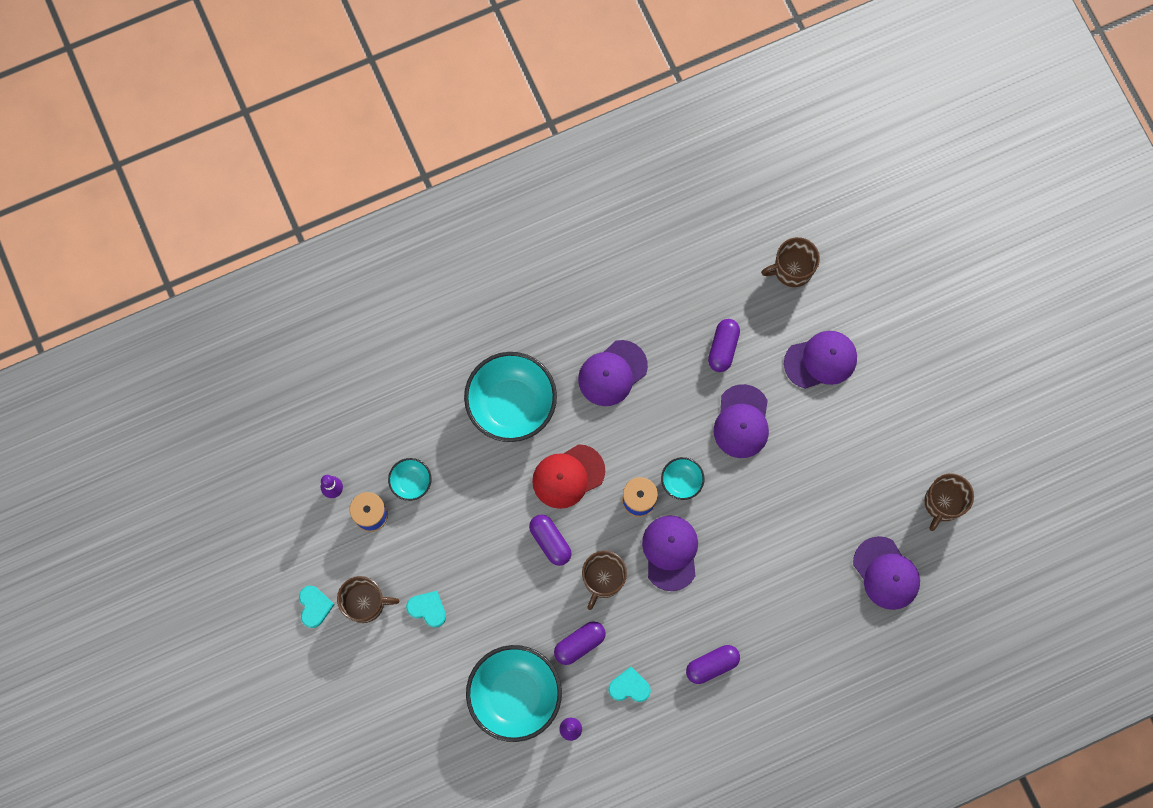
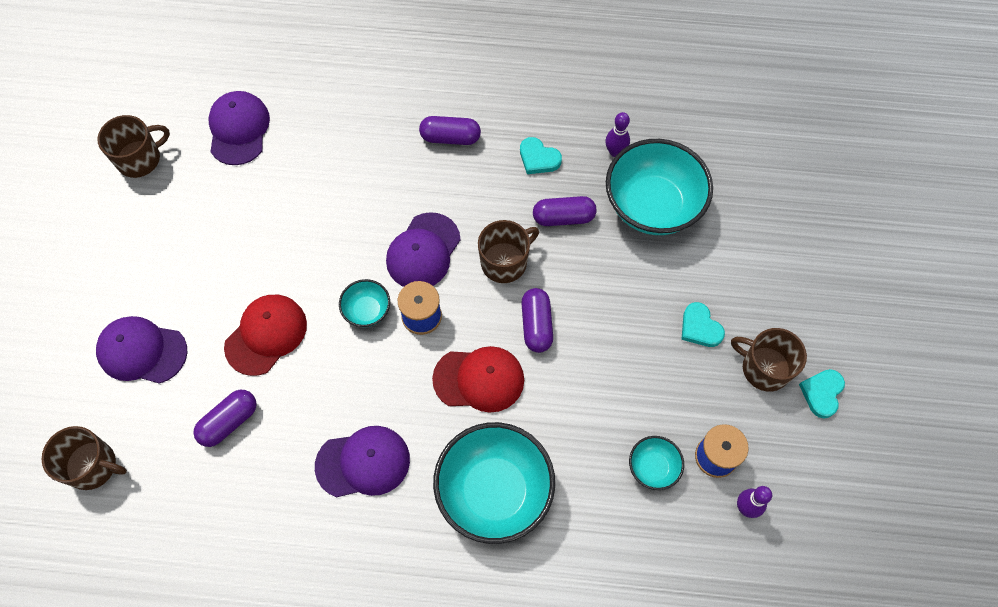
camera: 150 degrees left, 10 degrees down
purple cap [714,384,769,458] -> red cap [224,295,307,376]

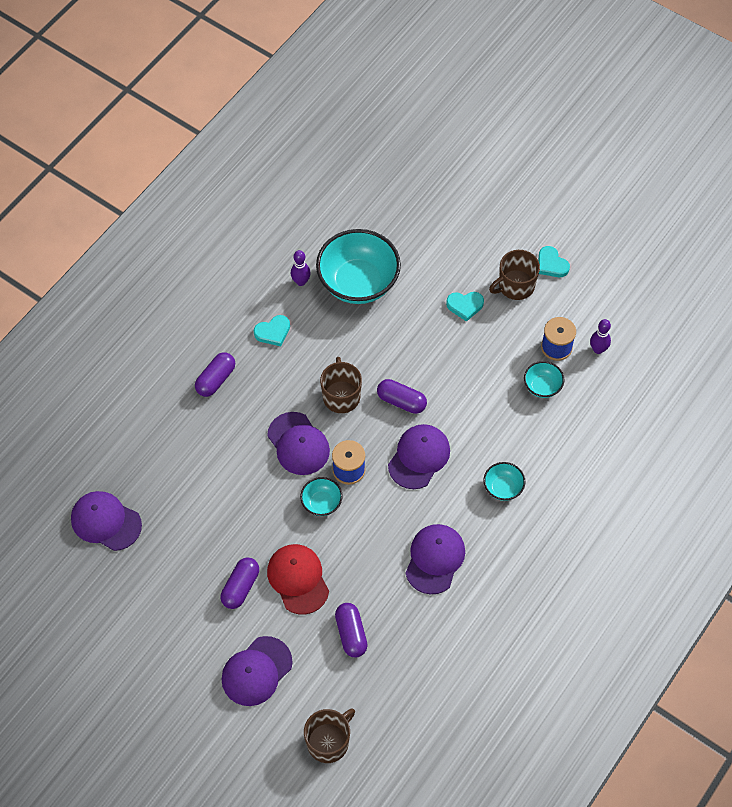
camera: 60 degrees left, 5 degrees down
brown mug [97,115,170,178] -> none
red cap [432,346,524,413] -> purple cap [388,424,450,489]
turquoise bowl [433,422,555,544] -> turquoise bowl [483,462,526,501], size x0.47
purple capsule [533,196,596,226] -> purple capsule moved to [221,557,259,609]

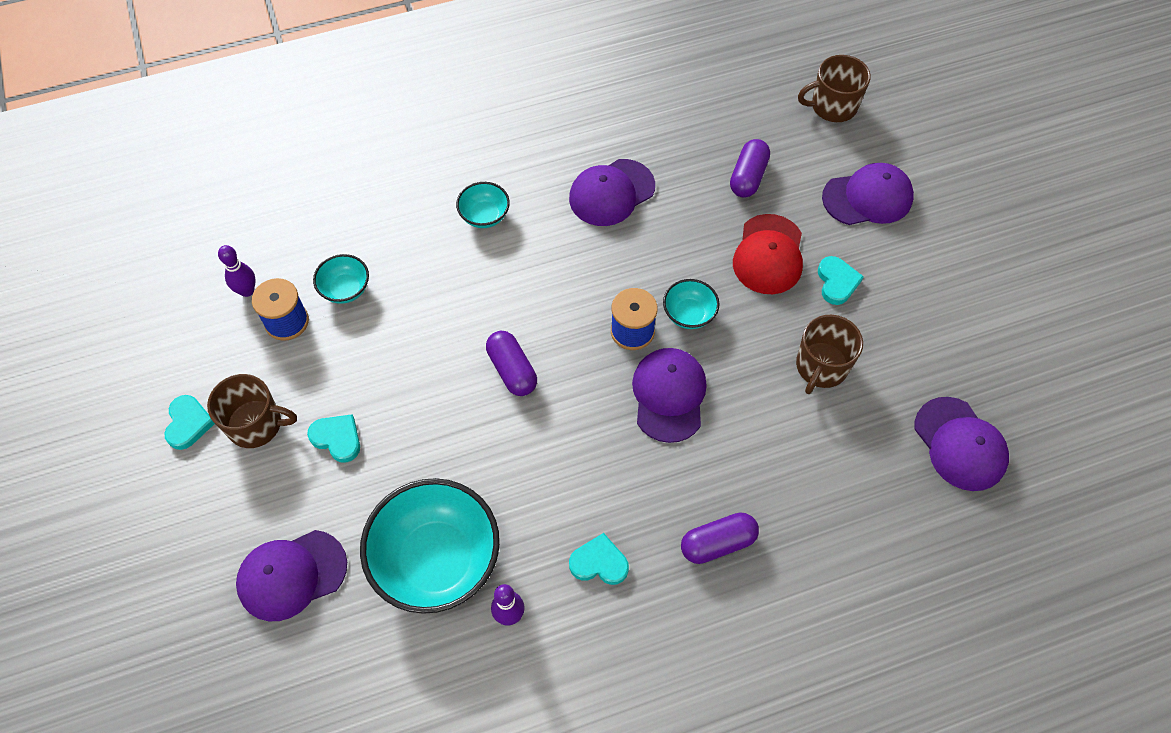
camera: 145 degrees left, 0 degrees up
purple capsule [221,557,259,609] -> turquoise heart [818,256,864,305]
brown mug [320,357,362,413] -> brown mug moved to [796,315,863,394]
purple cap [388,424,450,489] -> purple cap moved to [236,530,347,621]

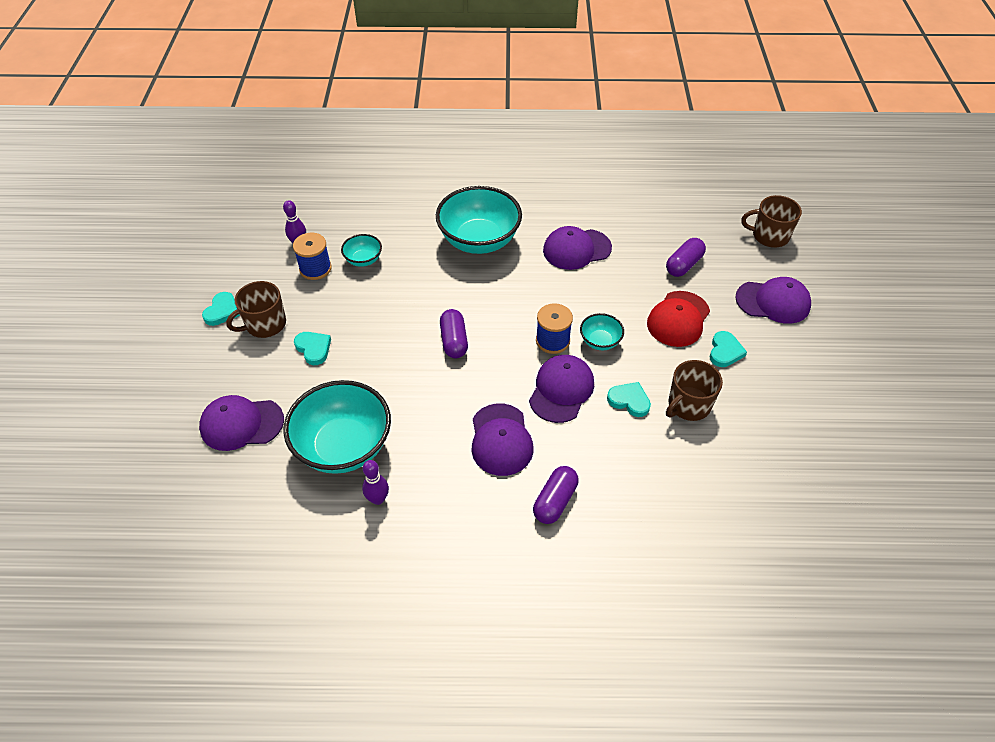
camera: 20 degrees right, 10 degrees down
brown mug [207,374,297,448] -> brown mug turned 120 degrees clockwise [226,281,286,338]
turquoise bowl [456,182,510,228] -> turquoise bowl [436,186,522,254], size x2.13
turquoise heart [569,533,629,585] -> turquoise heart moved to [607,382,651,417]
purple capsule [681,512,759,564] -> purple capsule turned 60 degrees counterclockwise [533,466,579,524]
purple cap [915,397,1009,491] -> purple cap moved to [472,403,533,476]

